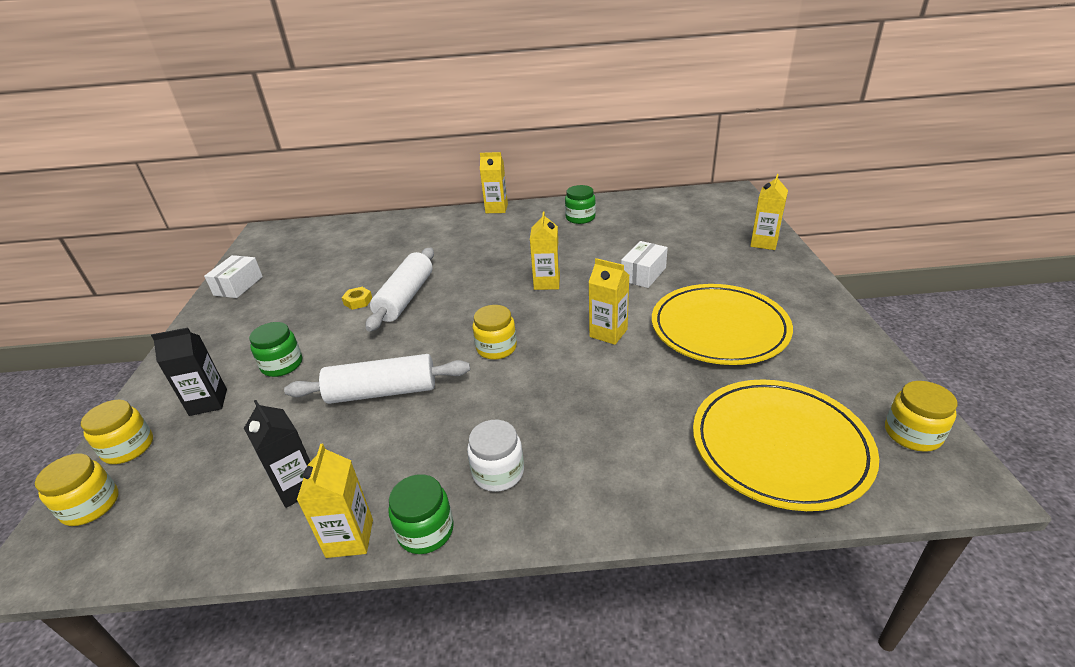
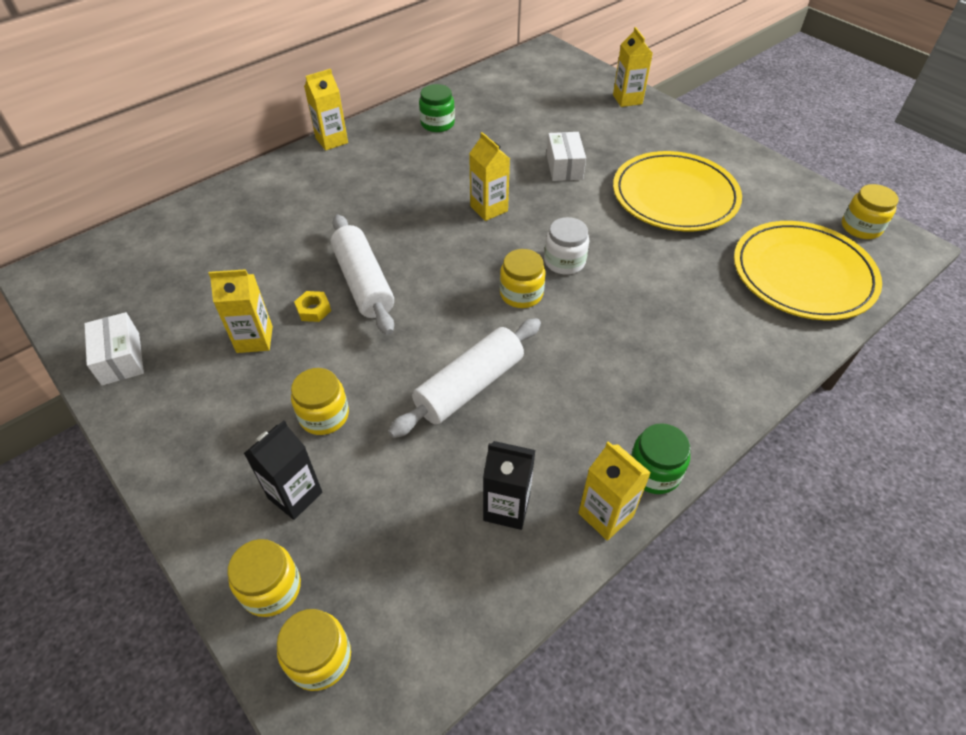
camera: 40 degrees left, 15 degrees up
green jar [249,322,302,377] -> yellow jar [291,368,349,435]
white jar [467,420,524,492] -> white jar moved to [544,217,589,275]
yellow carton [588,258,629,345] -> yellow carton moved to [208,269,273,353]

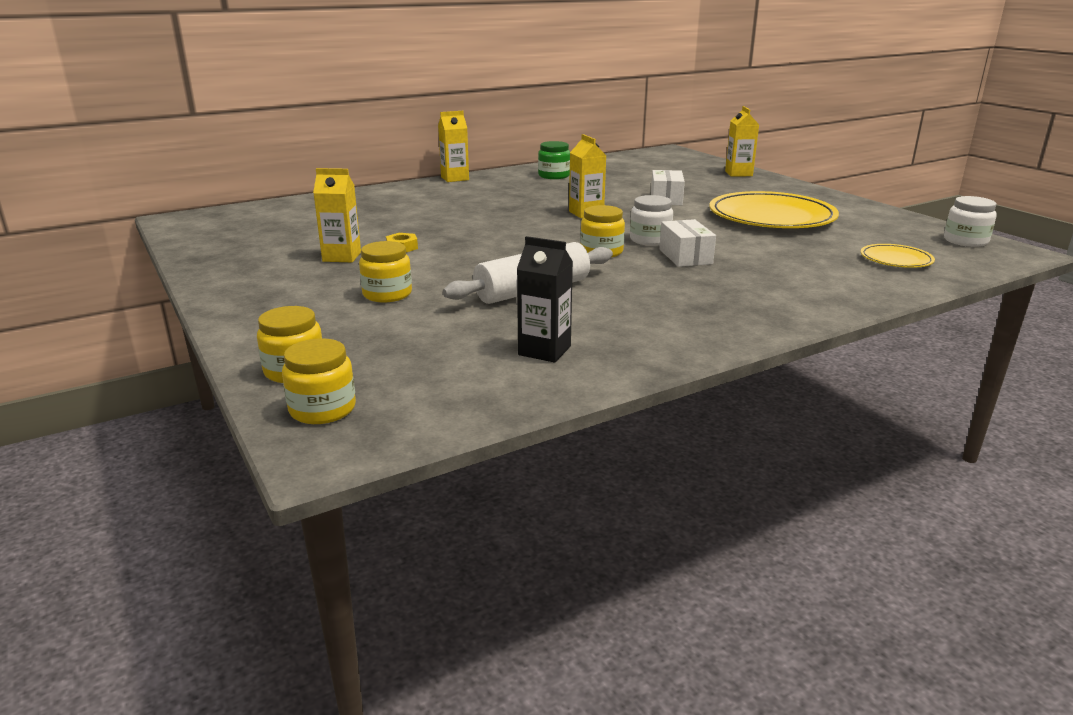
camera: 10 degrees right, 25 degrees down
white box [84,312,144,386] -> white box moved to [659,219,716,267]
black carton [244,420,322,520] -> none
white rolling pin [331,215,394,335] -> none
yellow carton [578,441,651,541] -> none
green jar [631,423,690,494] -> none
yellow plate [734,221,882,320] -> yellow plate [860,244,935,268], size x0.47
yellow jar [842,184,899,239] -> white jar [944,196,997,247]

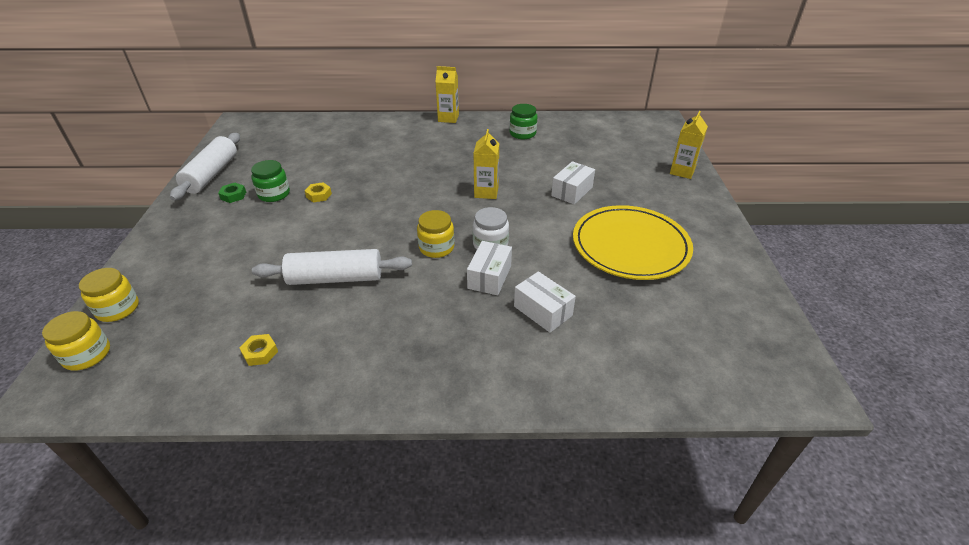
camera: 30 degrees right, 15 degrees up
yellow carton [313,168,361,262] -> green jar [251,160,290,202]
yellow jar [359,241,412,302] -> none
black carton [517,236,573,363] -> yellow nut [240,334,278,366]
yellow plate [860,244,935,268] -> none
white jar [944,196,997,247] -> none
none -> white rolling pin [170,133,240,201]
none -> green nut [218,183,246,203]
none -> white box [514,271,576,333]

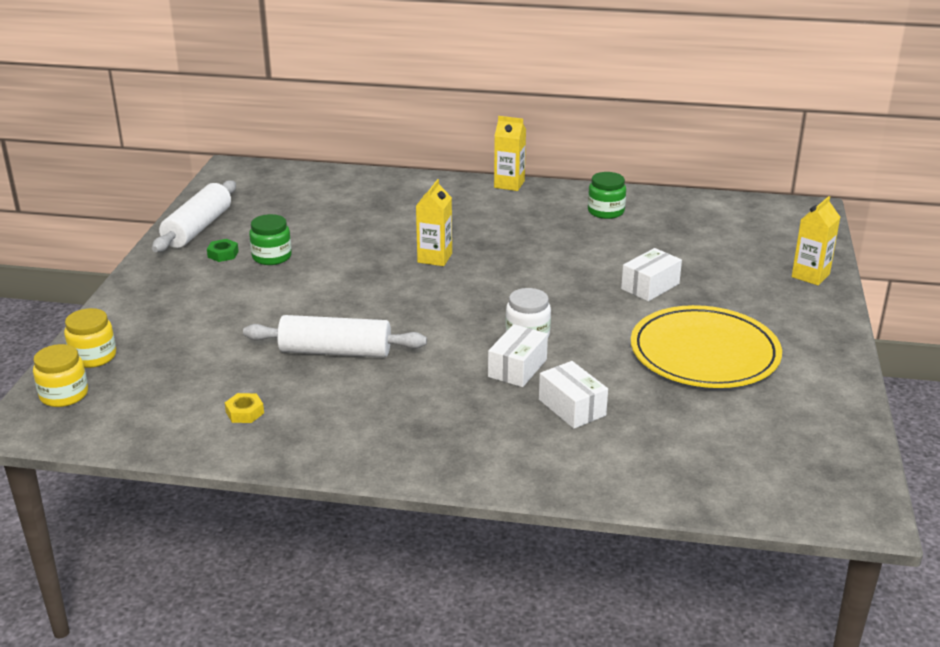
camera: 10 degrees right, 10 degrees down
yellow nut [305,182,332,202] -> none
yellow jar [417,210,454,258] -> none
yellow carton [473,129,499,199] -> yellow carton moved to [416,179,452,266]

